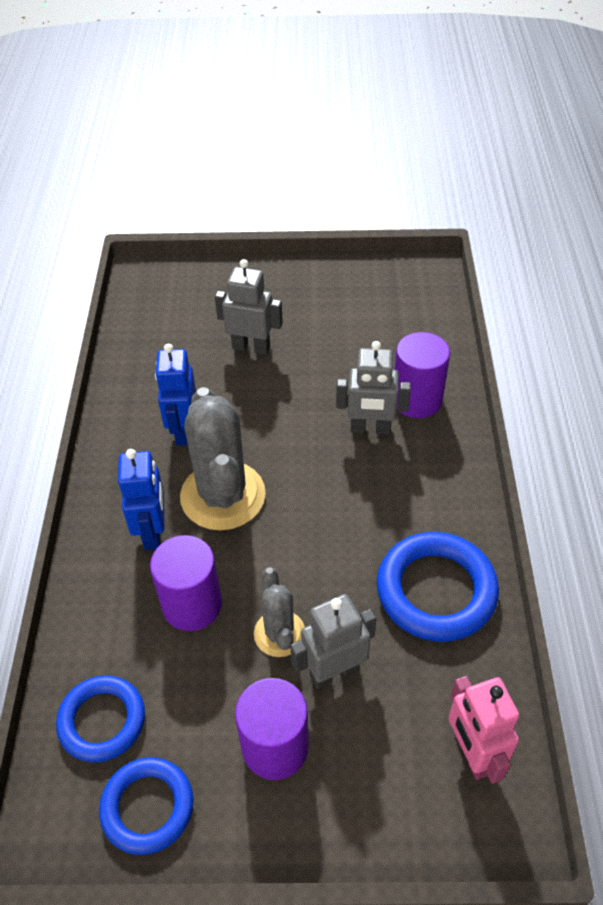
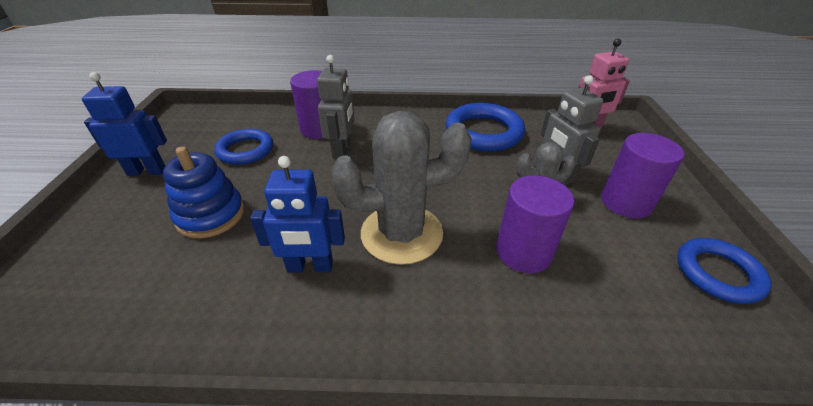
camera: 90 degrees left, 10 degrees down
blue ring [56,675,145,762] -> blue ring moved to [214,129,273,165]
blue robot [118,449,164,550] -> blue robot moved to [82,72,167,176]
grey robot [215,259,283,355] -> blue stacking toy [163,146,244,238]

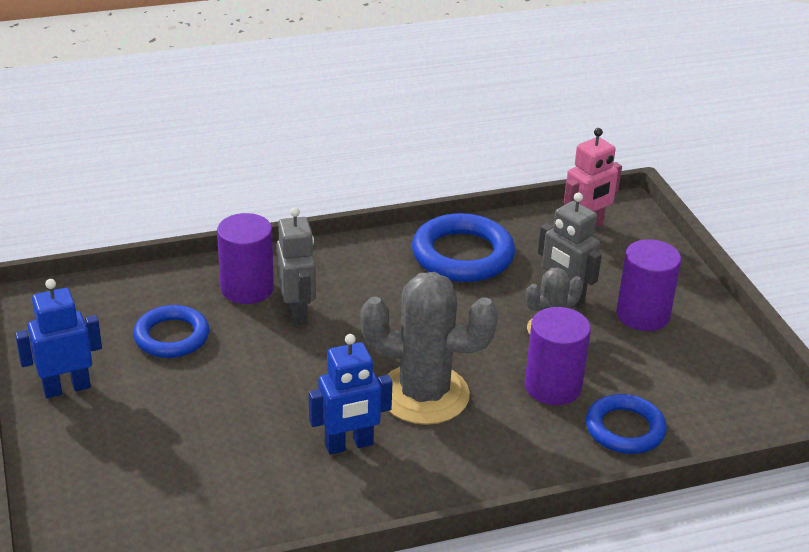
camera: 20 degrees left, 5 degrees down
blue stacking toy [163,146,244,238] -> none
grey cactus [331,111,472,265] -> grey cactus turned 45 degrees clockwise [361,272,498,425]
blue ring [677,238,771,304] -> blue ring moved to [586,394,667,454]

